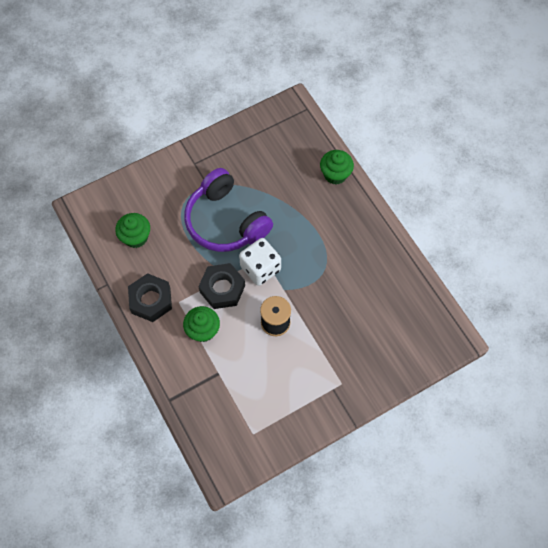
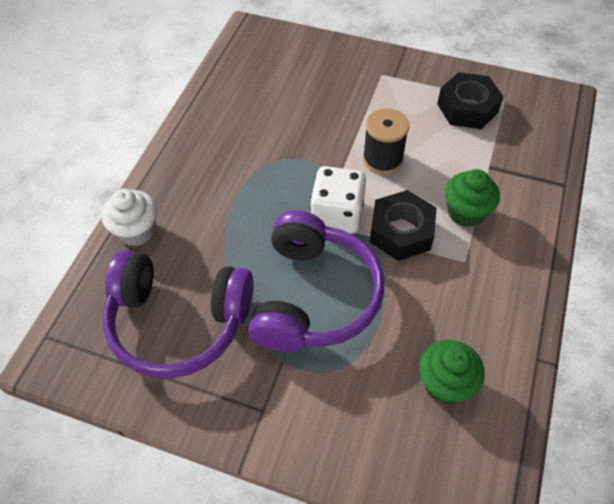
camera: 130 degrees left, 10 degrees down
black nut [128,273,172,322] -> black nut moved to [437,72,504,129]
green cupcake [320,150,354,185] -> white cupcake [102,189,157,246]
none -> purple headphones [103,250,254,379]

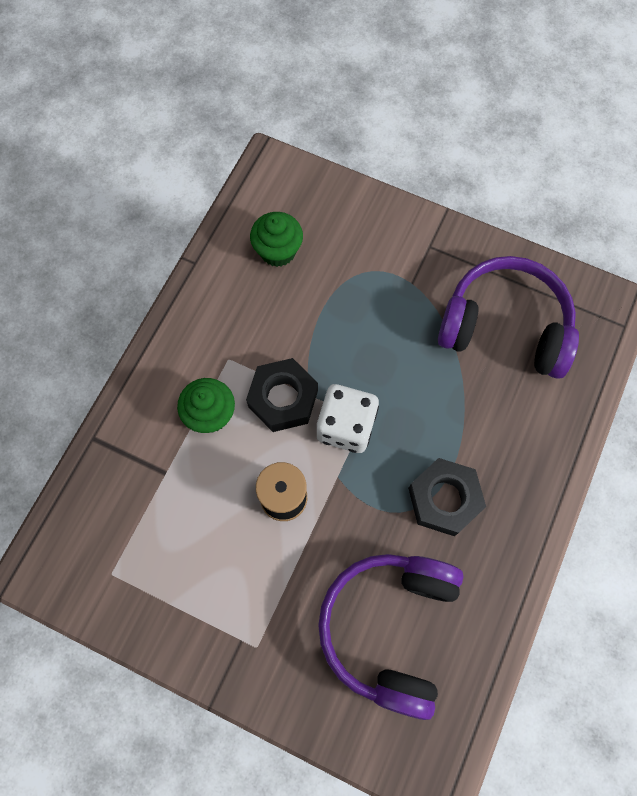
camera: 175 degrees left, 15 degrees up
white cupcake [102,189,157,246] -> none
purple headphones [249,210,384,352] -> purple headphones moved to [318,554,464,720]
black nut [437,72,504,129] -> black nut moved to [408,458,486,536]

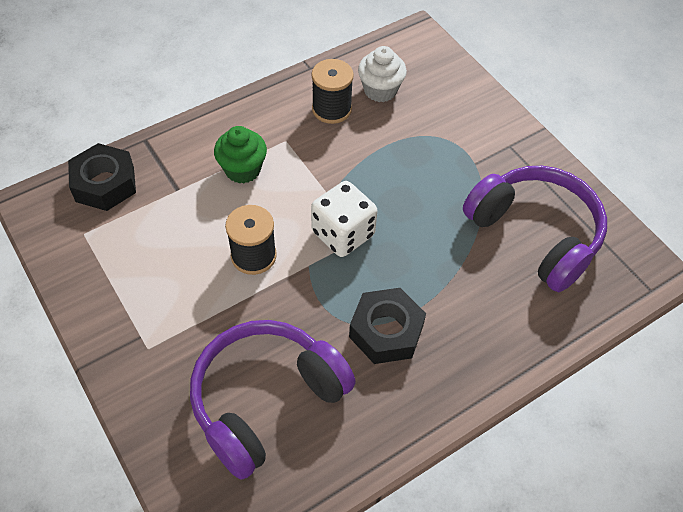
camera: 30 degrees right, 15 degrees down
black nut [246,358,318,432] -> black nut moved to [68,143,136,211]
green cupcake [250,212,303,267] -> white cupcake [358,46,407,102]
none -> black spool [312,59,354,124]

